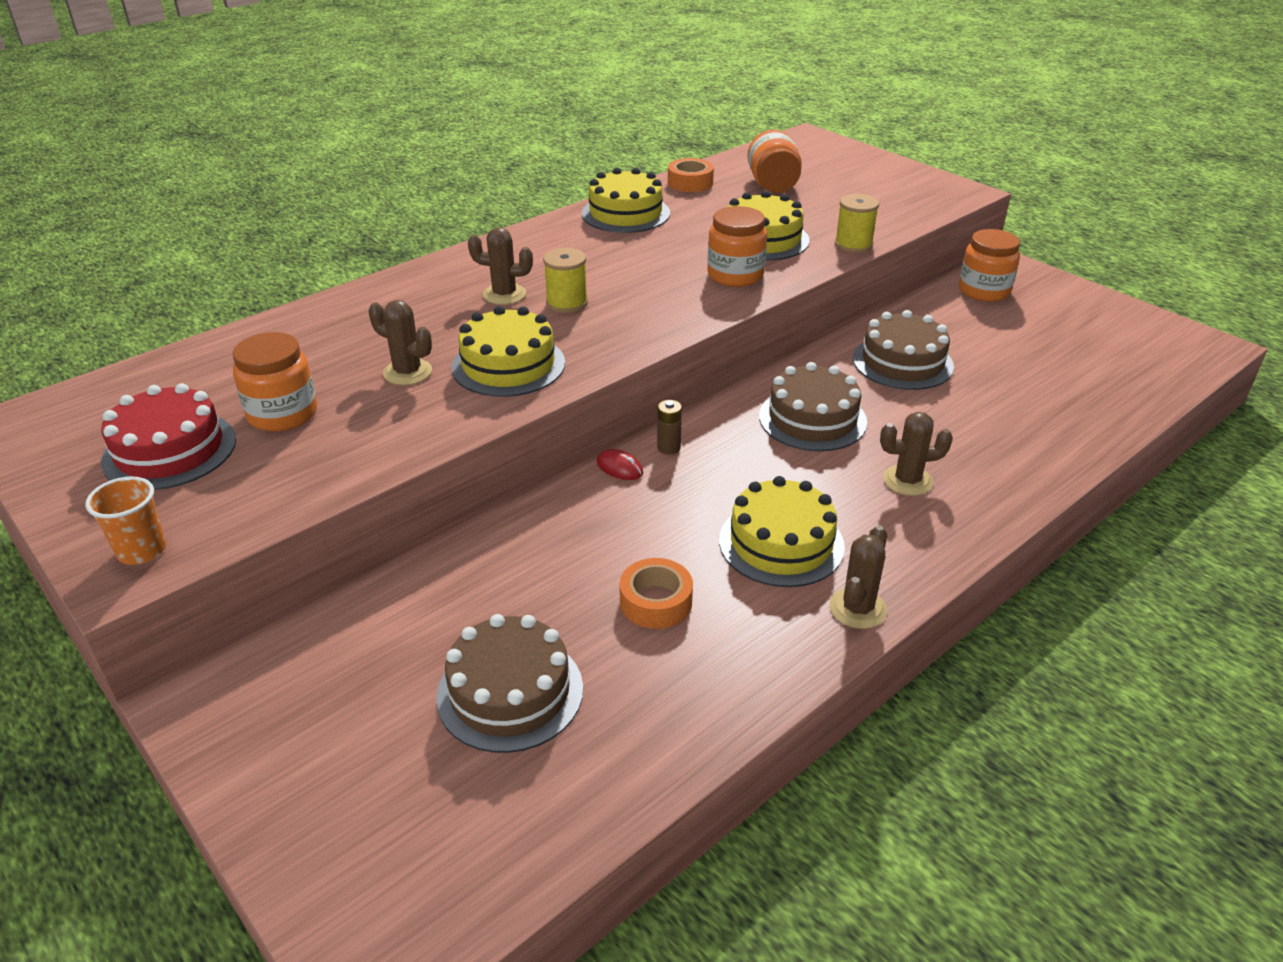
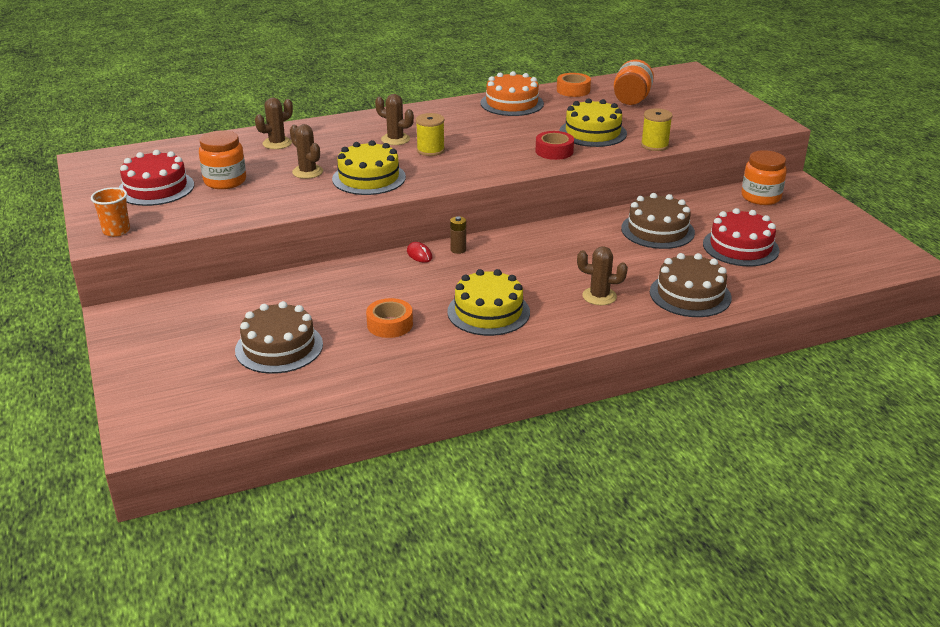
camera: 20 degrees right, 5 degrees down
yellow cake [582,168,670,233] -> orange cake [480,71,544,116]
orange jar [708,206,767,287] -> red tape [535,131,574,160]
brown cake [759,362,867,451] -> brown cake moved to [650,253,732,317]
brown cactus [829,525,887,629] -> brown cactus moved to [255,98,293,149]
none -> red cake [703,208,779,266]

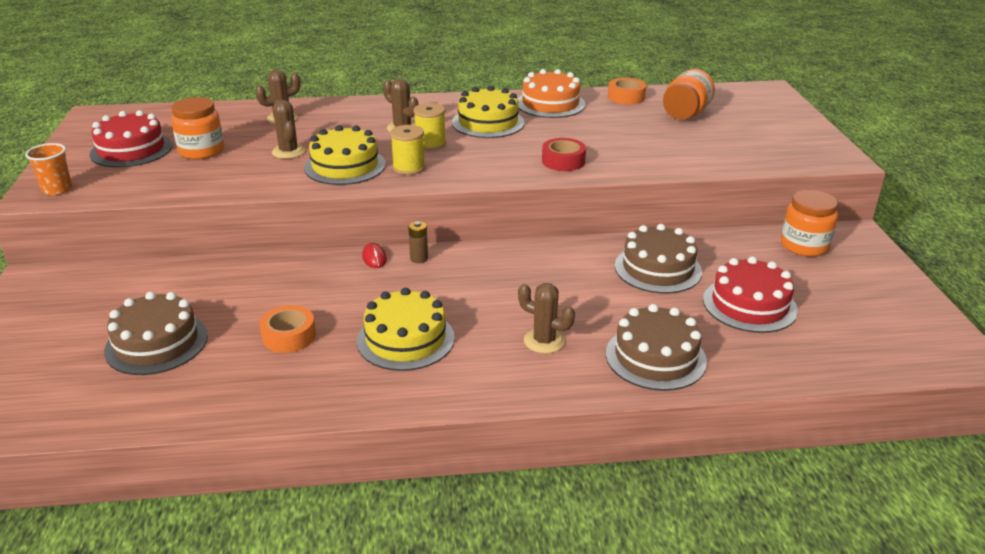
camera: 15 degrees right, 0 degrees up
yellow cake [559,98,627,147] -> yellow cake moved to [452,86,525,138]
yellow spool [641,108,673,151] -> yellow spool moved to [390,125,425,175]

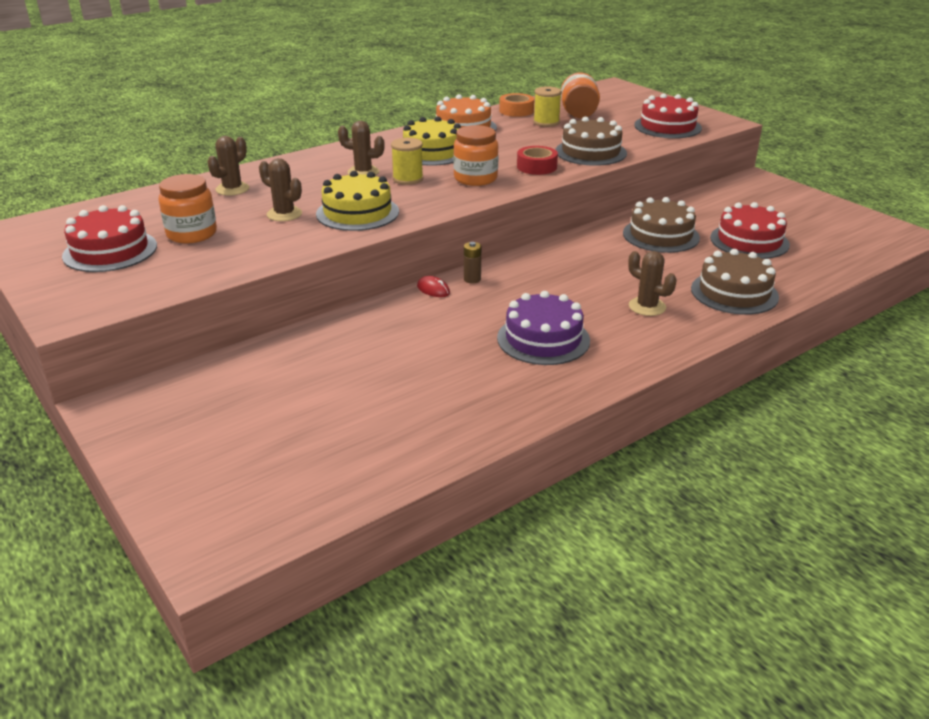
camera: 30 degrees left, 0 degrees up
orange cup [25,143,72,195] -> none
brown cake [104,292,208,375] -> brown cake moved to [555,116,627,166]
orange tape [259,305,316,353] -> none
yellow cake [357,287,455,371] -> purple cake [497,291,590,365]
yellow spool [390,125,425,175] -> yellow spool moved to [533,86,562,127]
brown cactus [518,283,575,354] -> brown cactus turned 45 degrees clockwise [628,251,677,316]
orange jar [781,190,838,257] -> orange jar moved to [453,125,499,186]
none -> red cake [634,93,702,138]

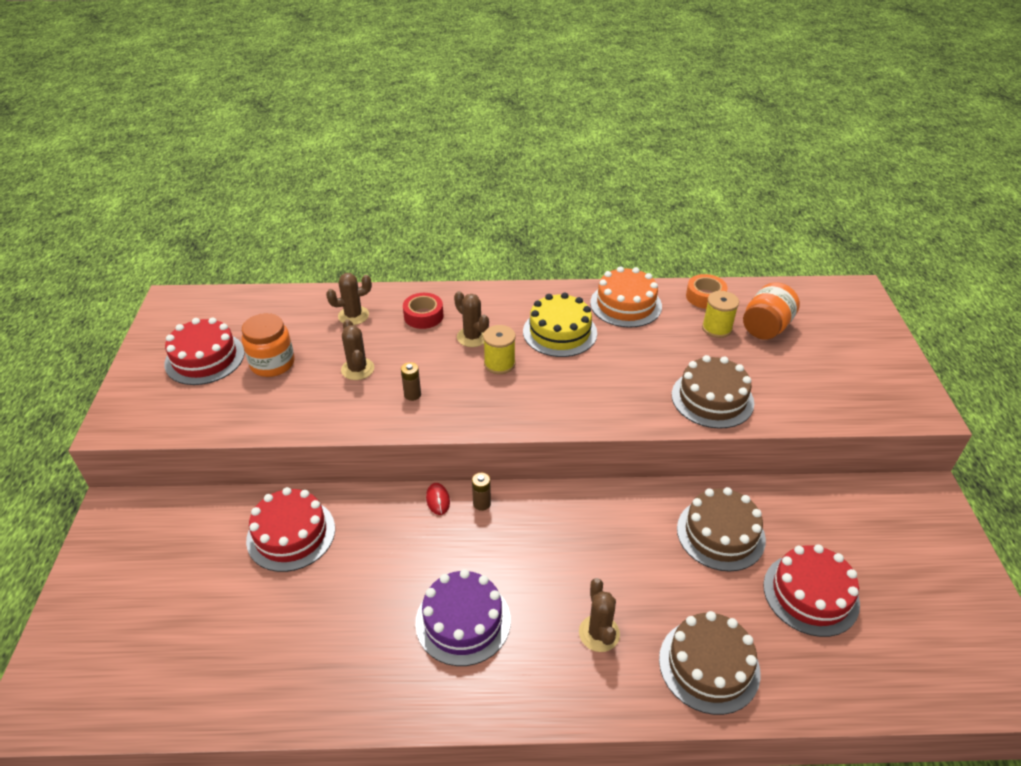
camera: 35 degrees right, 10 degrees up
yellow cake [316,171,399,231] -> brown battery [401,362,421,401]
orange jar [453,125,499,186] -> none
red tape [517,146,558,175] -> red tape moved to [403,293,444,329]
red cake [634,93,702,138] -> red cake moved to [246,487,335,572]

